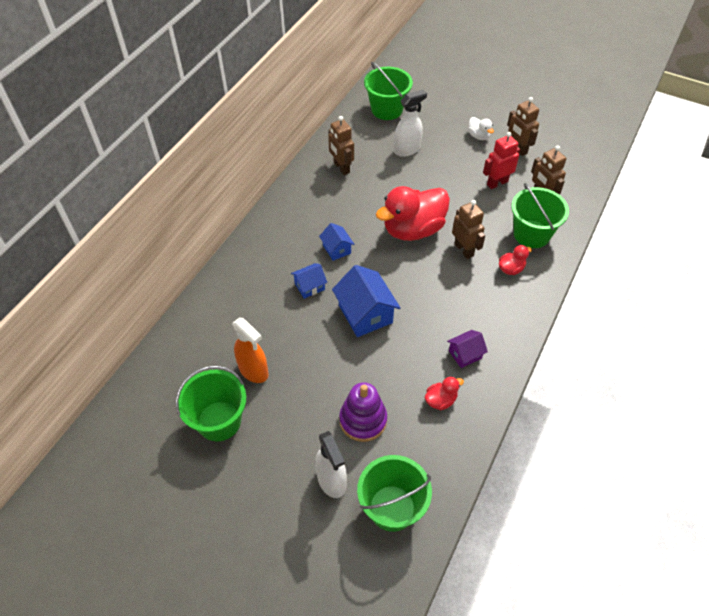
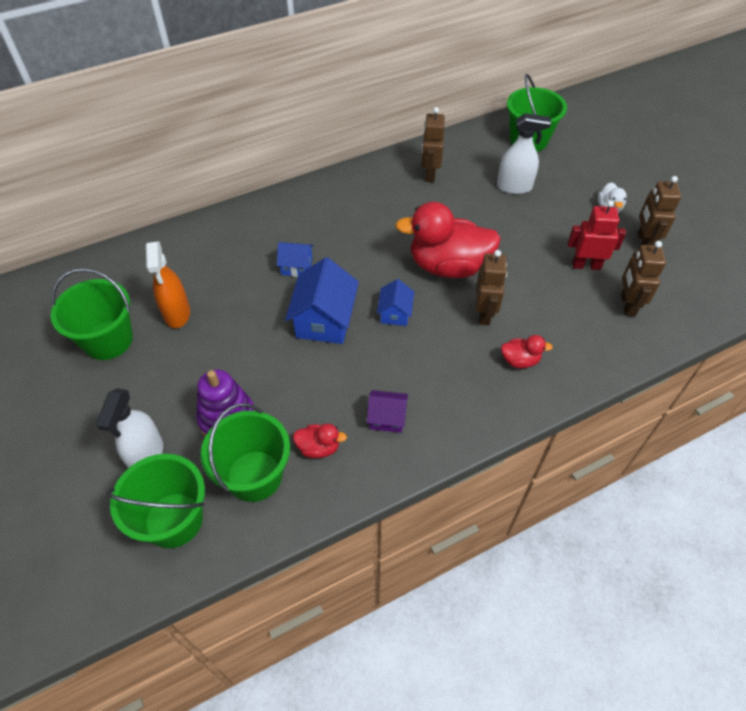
camera: 35 degrees right, 0 degrees up
blue house [319,223,355,261] -> blue house moved to [377,279,414,326]
green bucket [511,183,569,248] -> green bucket moved to [200,403,290,502]

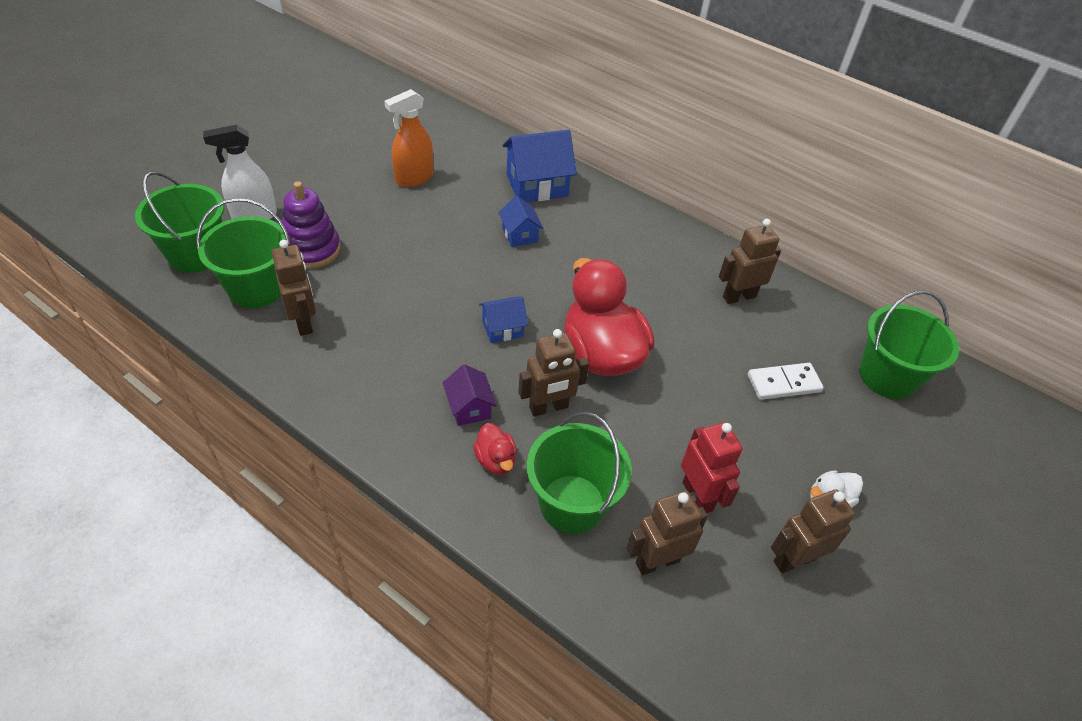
camera: 60 degrees right, 5 degrees down
green bucket [51,268,133,360] -> green bucket moved to [526,412,632,534]
blue house [285,257,359,344] -> blue house moved to [502,130,577,202]
red duck [293,424,347,458] -> brown robot [272,240,316,336]
purple house [367,390,408,433] -> purple house moved to [443,364,497,426]
white spray bottle [497,113,551,194] -> white domino [748,363,824,400]

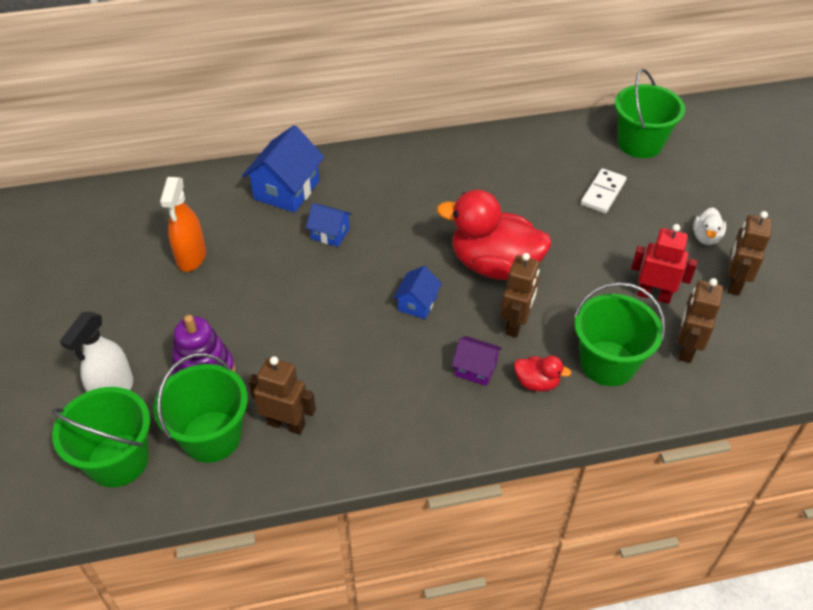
camera: 45 degrees left, 0 degrees up
brown robot [719,219,781,304] -> none

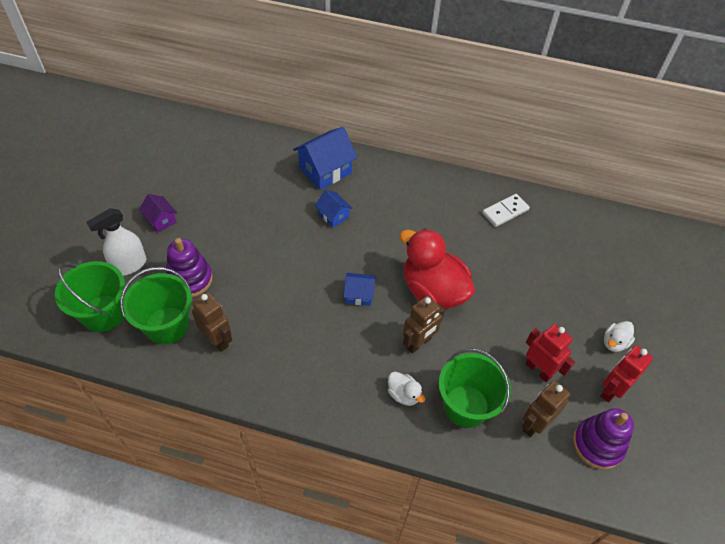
camera: 25 degrees right, 5 degrees up
orange spray bottle [160,177,206,272] -> none
blue house [393,266,442,319] -> blue house turned 45 degrees clockwise [344,273,376,306]
purple house [452,336,502,386] -> purple house moved to [139,194,177,233]
red duck [514,355,571,391] -> white duck [388,372,425,406]
white domino [581,168,627,214] -> white domino moved to [482,194,530,227]
green bucket [615,69,685,158] -> none
brown robot [728,211,772,296] -> red robot [601,345,653,402]
none -> purple stacking toy [573,408,634,470]

